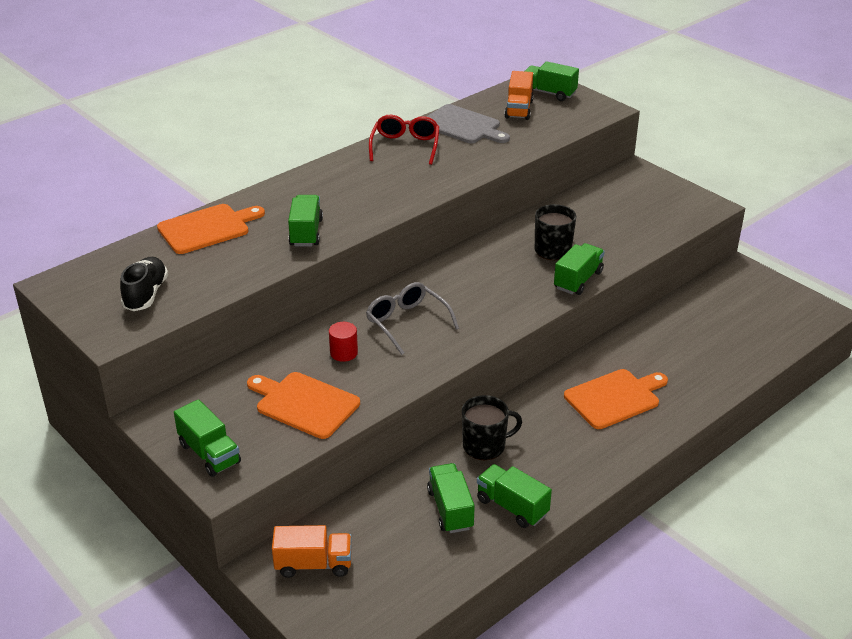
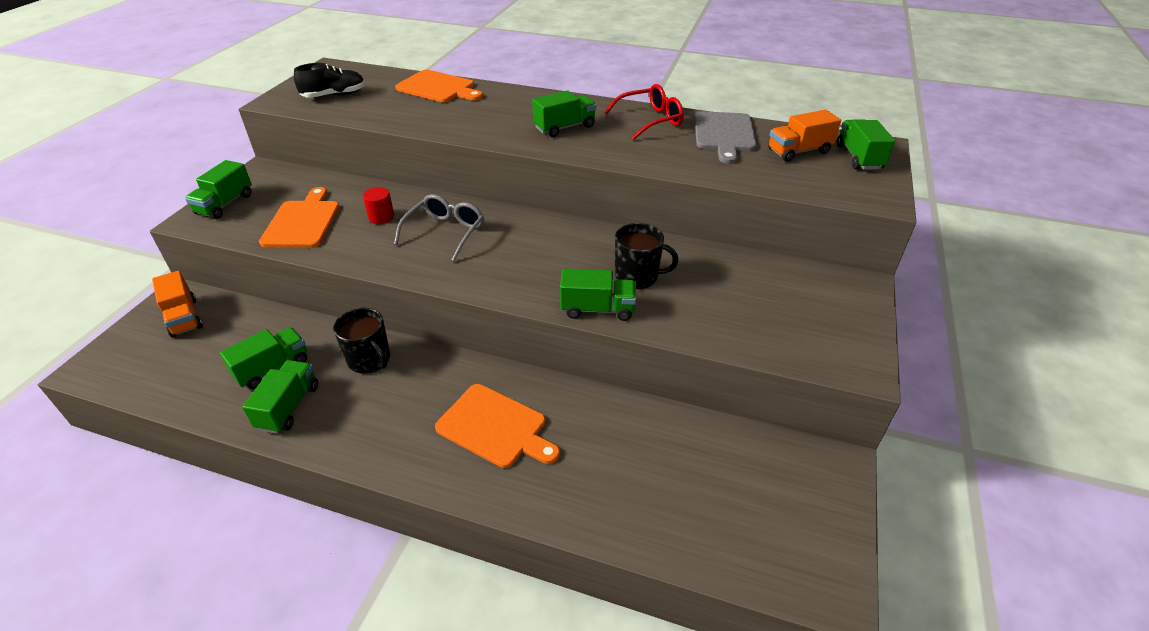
camera: 60 degrees right, 5 degrees up
green truck [288,195,323,246] -> green truck moved to [532,90,596,137]

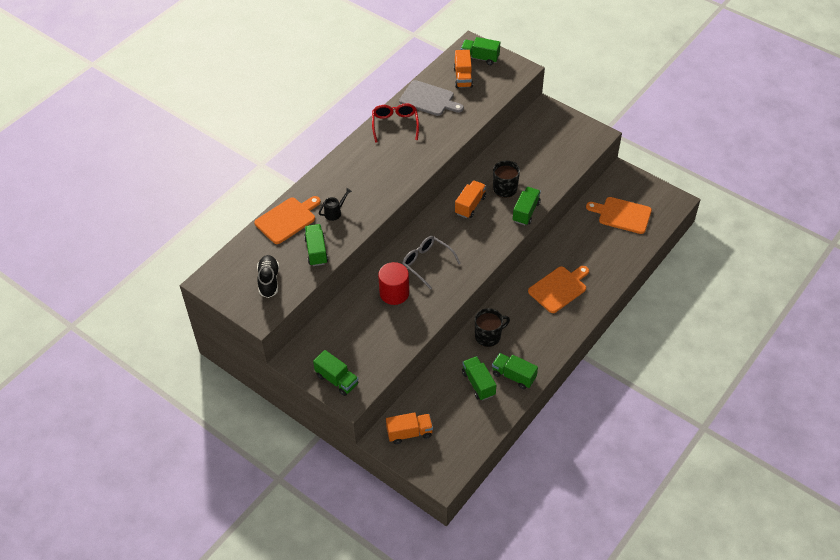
camera: 70 degrees left, 10 degrees up
orange cutting board [259,187,339,248] -> orange cutting board moved to [586,197,652,234]
red cylinder [363,187,394,224] -> red cylinder [378,262,409,305], size x1.71
green truck [532,90,596,137] -> green truck moved to [304,224,328,266]
none -> black watering can [319,188,352,221]
none -> orange truck [455,180,486,218]

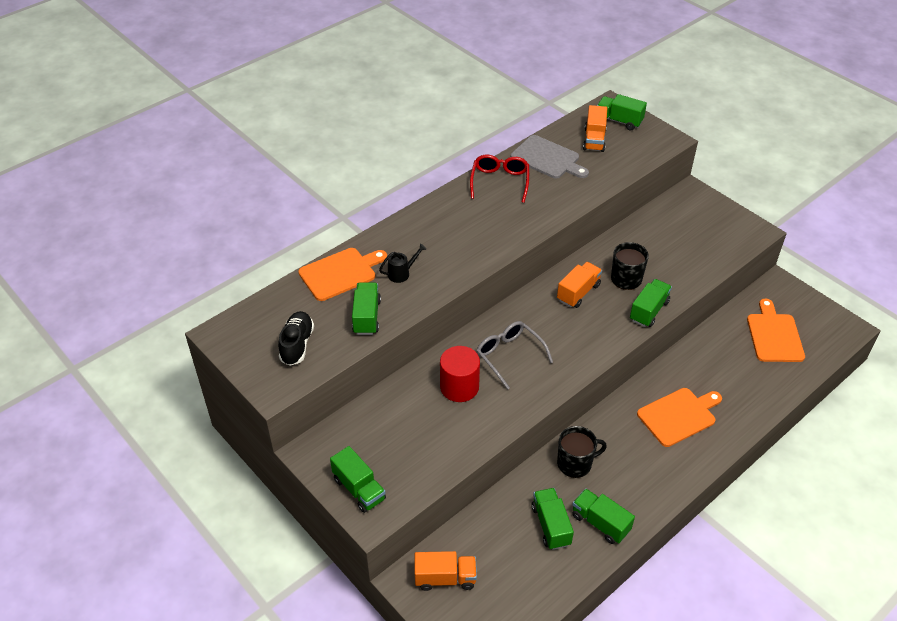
camera: 10 degrees right, 5 degrees down
orange cutting board [586,197,652,234] -> orange cutting board turned 60 degrees clockwise [747,299,805,362]

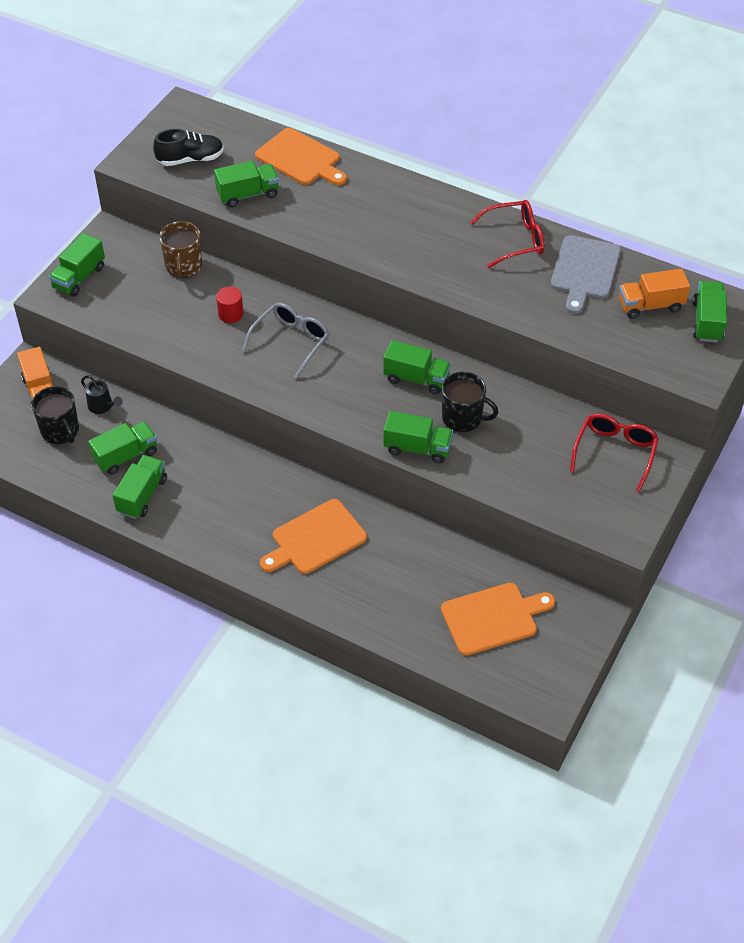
camera: 70 degrees right, 5 degrees up
black watering can [379,243,426,283] -> black watering can moved to [81,375,123,414]
red cylinder [440,346,480,402] -> red cylinder [216,287,243,323], size x0.59
orange truck [557,262,602,308] -> green truck [383,340,451,394]
black mug [557,426,607,478] -> black mug moved to [32,386,79,444]
orange cutting board [637,388,722,447] -> orange cutting board turned 105 degrees clockwise [260,499,367,574]
none -> brown mug [159,221,202,279]
none -> red glasses [570,413,659,492]

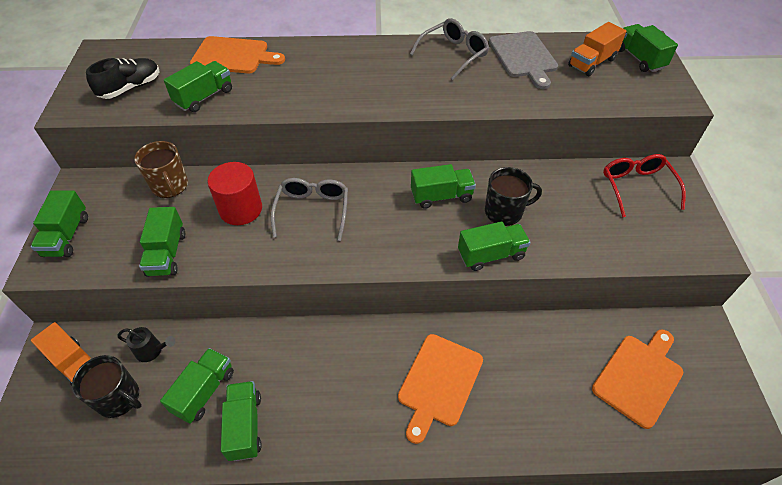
camera: 30 degrees left, 0 degrees up
red cylinder [216,287,243,323] -> red cylinder [207,162,262,225], size x1.71
red glasses [470,200,545,268] -> grey glasses [410,18,489,80]
none -> green truck [139,207,185,276]

